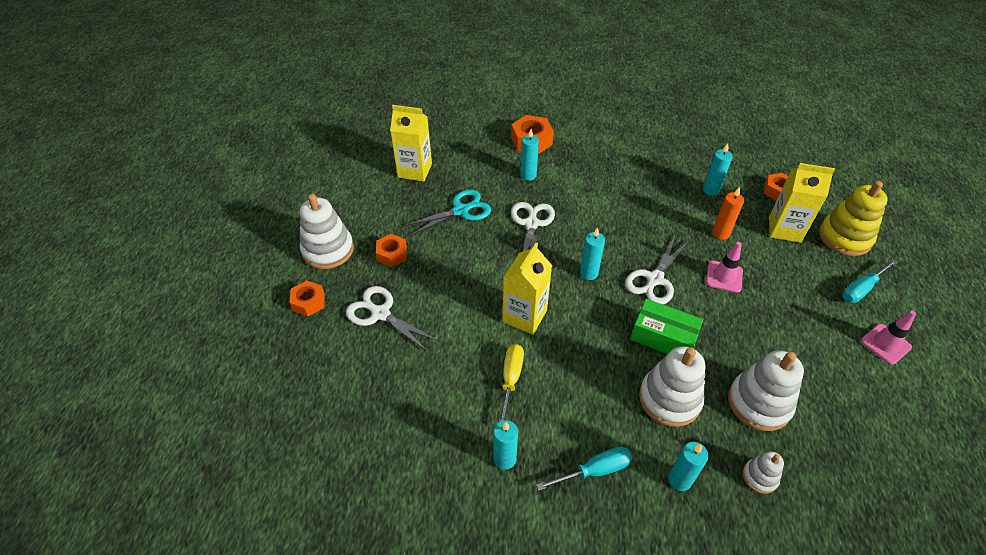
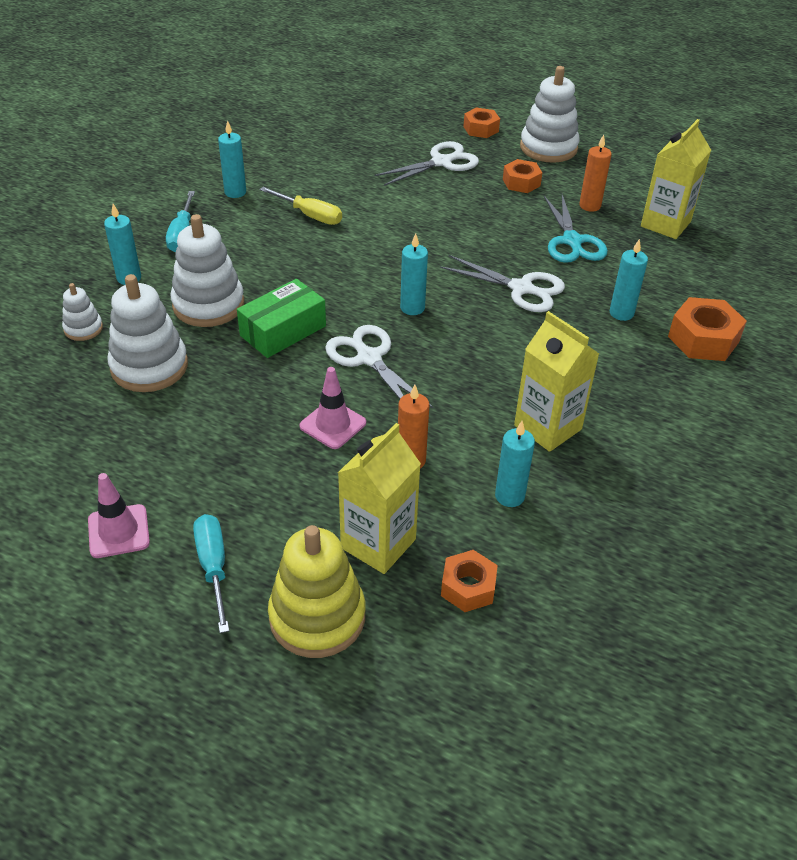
camera: 110 degrees right, 5 degrees down
yellow carton [503,243,552,334] -> yellow carton moved to [514,311,599,452]
none -> orange candle [579,134,612,212]

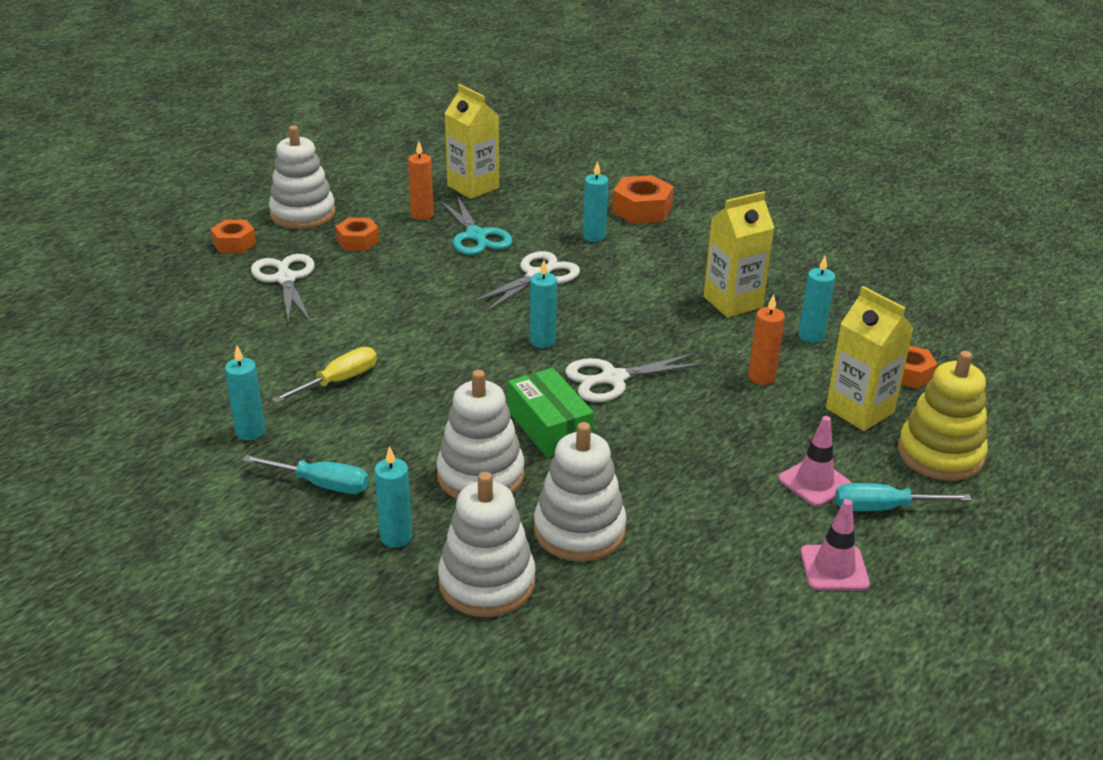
camera: 75 degrees left, 10 degrees down
white stacking toy [62,283,103,341] -> white stacking toy [438,472,536,617], size x1.93
pink traffic cone [299,367,366,449] -> pink traffic cone moved to [778,416,851,506]
turquoise scissors [544,195,608,263] -> turquoise scissors turned 60 degrees clockwise [440,196,512,255]

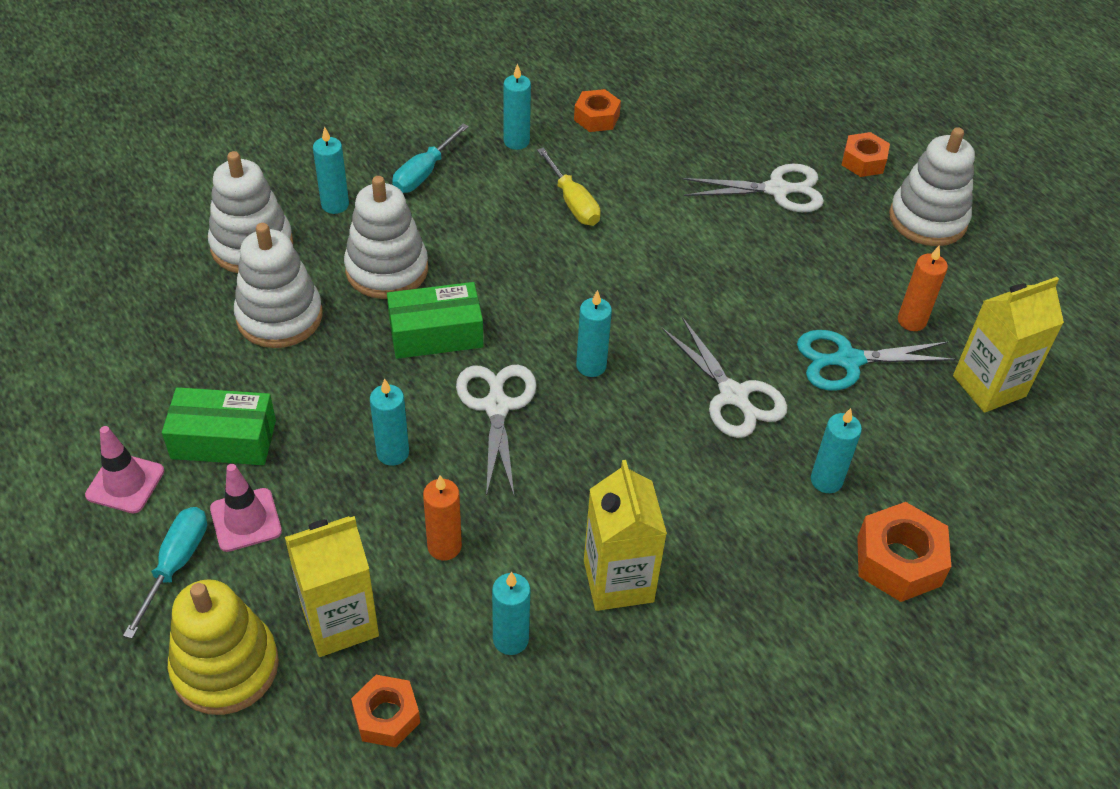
camera: 105 degrees right, 15 degrees up
orange nut [335,217,379,251] -> orange nut moved to [574,89,621,132]
none -> green box [162,387,276,465]
none -> turquoise candle [370,379,409,466]

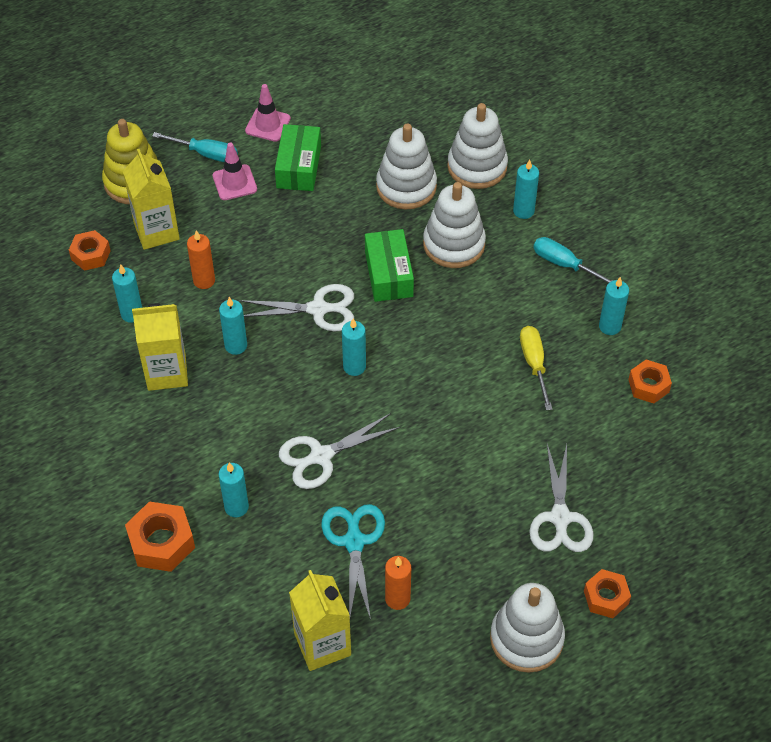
camera: 95 degrees right, 5 degrees up
turquoise candle [370,379,409,466] -> turquoise candle moved to [219,297,247,355]
yellow screwdriver [537,148,601,226] -> yellow screwdriver turned 105 degrees clockwise [520,326,552,411]

